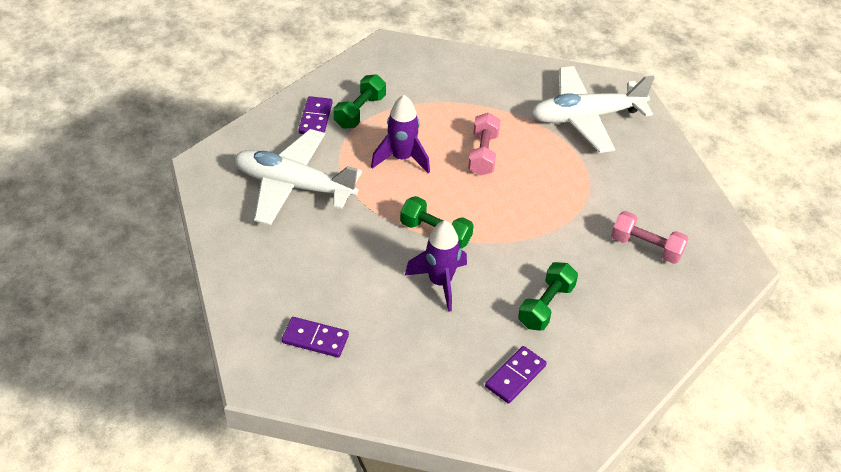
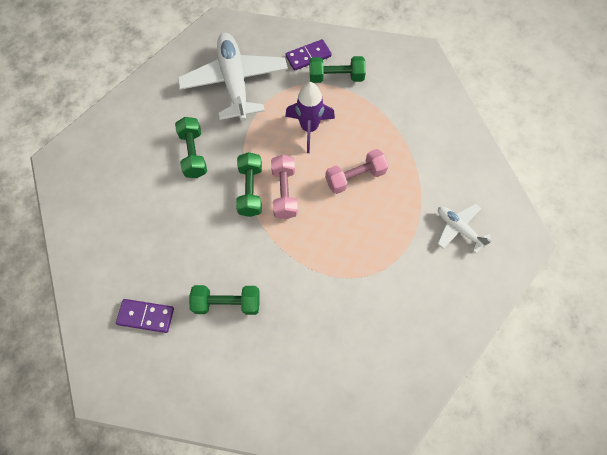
camera: 60 degrees right, 20 degrees up
purple domino [282,317,349,358] -> none
purple rocket [405,220,467,312] -> none
white plane [531,66,655,153] -> white plane [437,203,492,253], size x0.50
pink dumbbell [611,211,689,264] -> pink dumbbell moved to [271,155,298,219]
none -> green dumbbell [175,117,207,178]

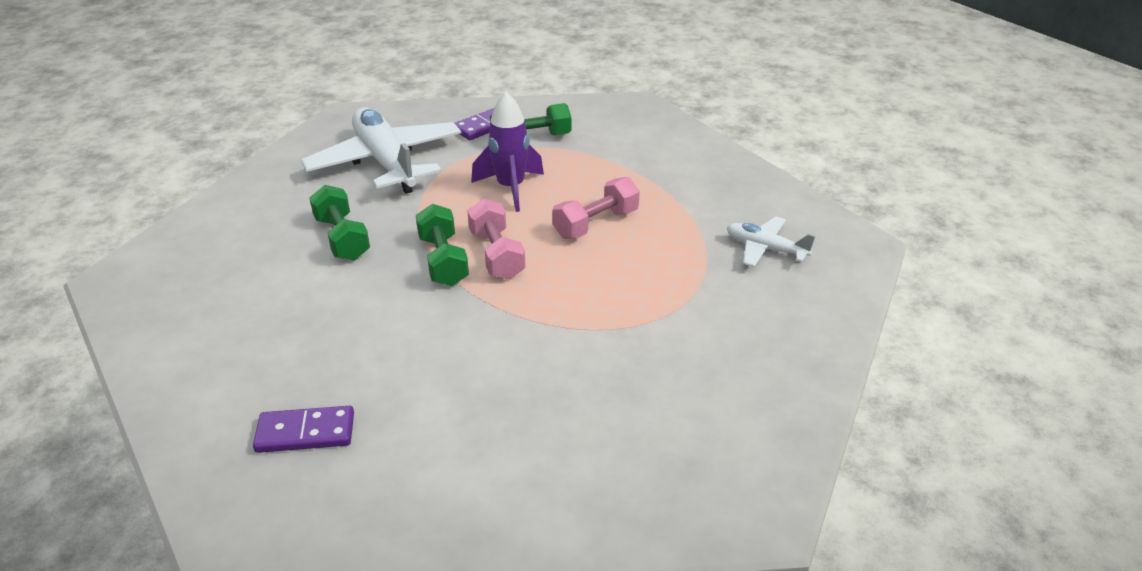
camera: 15 degrees left, 30 degrees down
green dumbbell [189,285,260,315] -> none

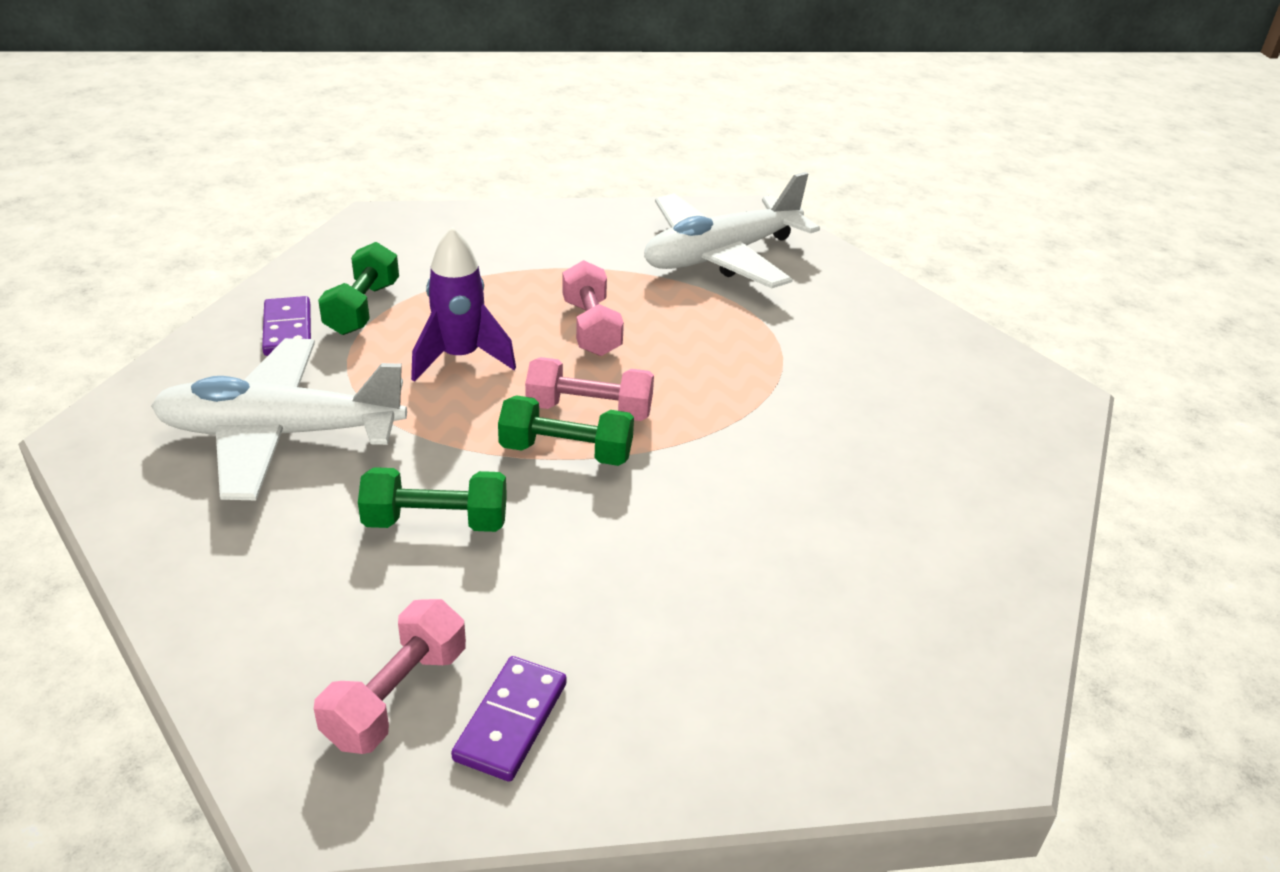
camera: 65 degrees left, 0 degrees up
purple domino [253,406,354,453] -> purple domino moved to [451,656,567,782]
white plane [727,216,815,267] -> white plane [644,172,820,288], size x2.02
none -> pink dumbbell [314,599,466,754]

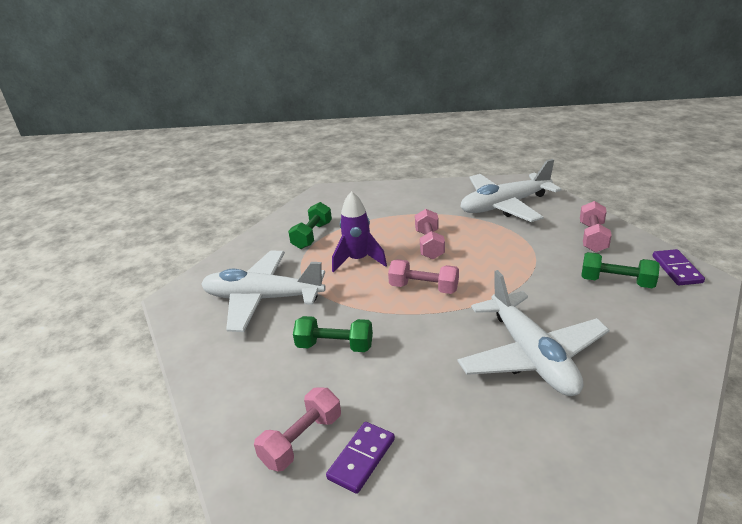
camera: 15 degrees right, 5 degrees down
purple domino [262,296,311,356] -> purple domino moved to [652,249,705,285]
green dumbbell [498,395,634,466] -> green dumbbell moved to [581,252,660,288]
none -> white plane [458,270,609,396]
none -> pink dumbbell [580,201,612,252]

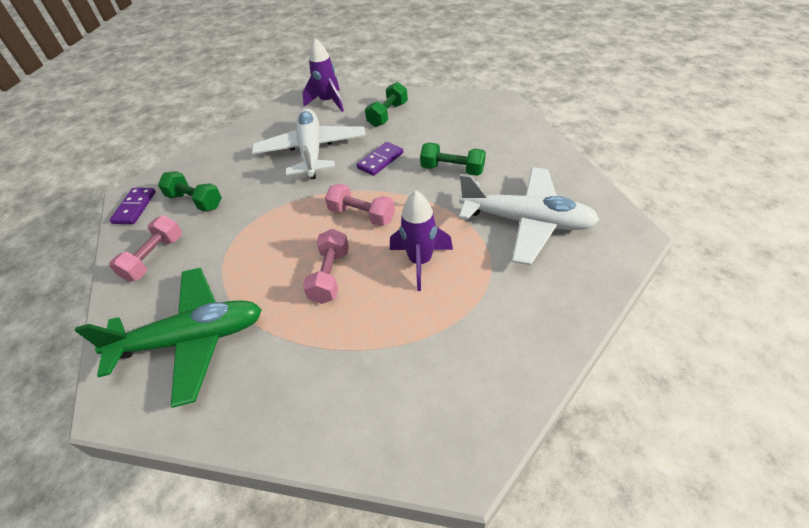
camera: 170 degrees left, 15 degrees up
pink dumbbell [254,388,341,471] -> none
green dumbbell [288,202,332,249] -> green dumbbell moved to [365,82,408,127]
purple domino [326,422,395,494] -> purple domino moved to [357,142,403,176]
white plane [460,159,561,222] -> green plane [74,267,262,408]
none -> purple rocket [302,38,344,112]

